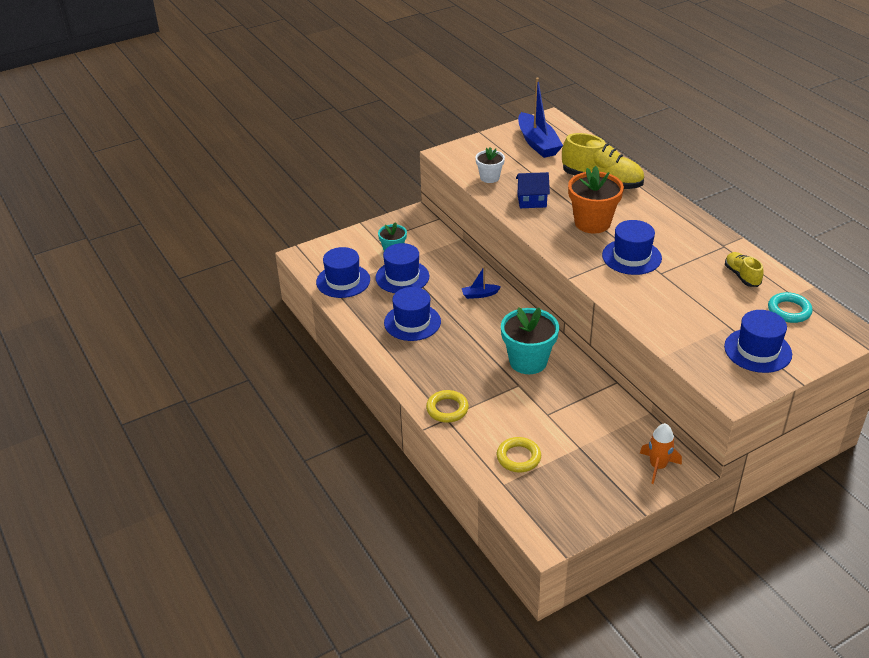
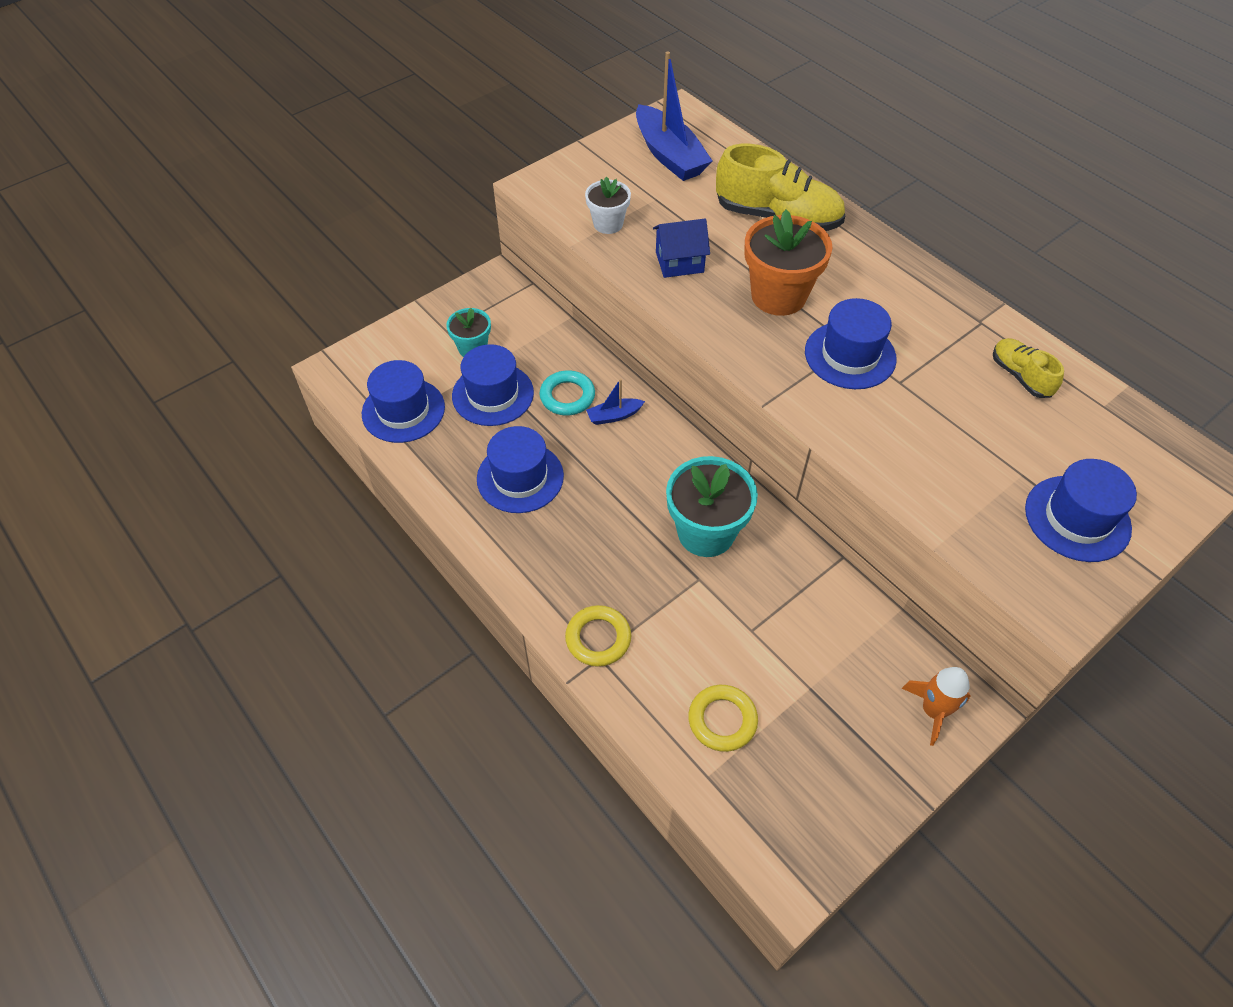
camera: 10 degrees left, 15 degrees up
turquoise ring [768,292,813,323] -> turquoise ring moved to [540,370,595,415]

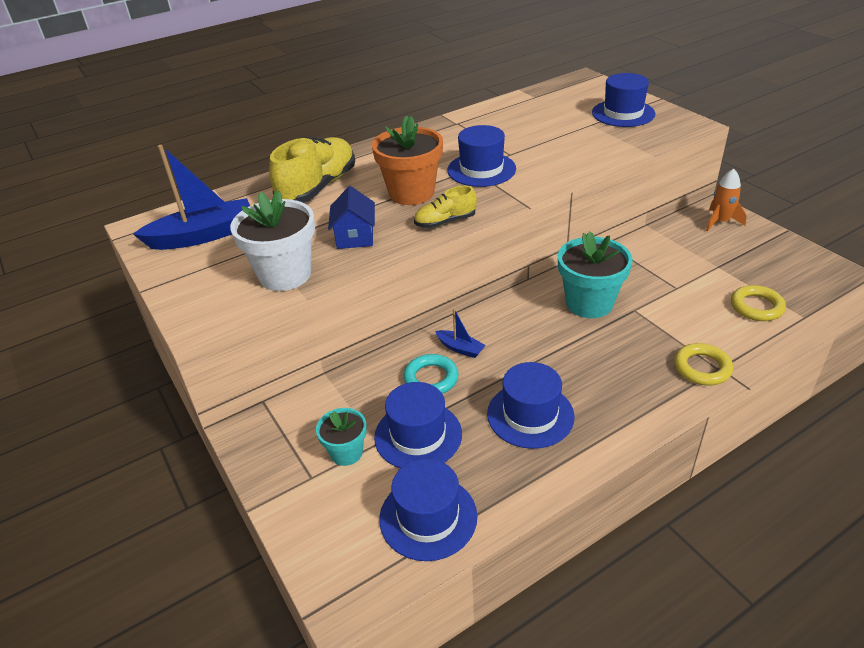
camera: 80 degrees left, 15 degrees down
white flower pot [585,177,631,234] -> white flower pot [230,190,315,291], size x1.74
blue boat [586,379,645,425] -> blue boat turned 45 degrees counterclockwise [435,308,486,358]
yellow shoe [993,338,1064,398] -> yellow shoe moved to [414,186,477,228]

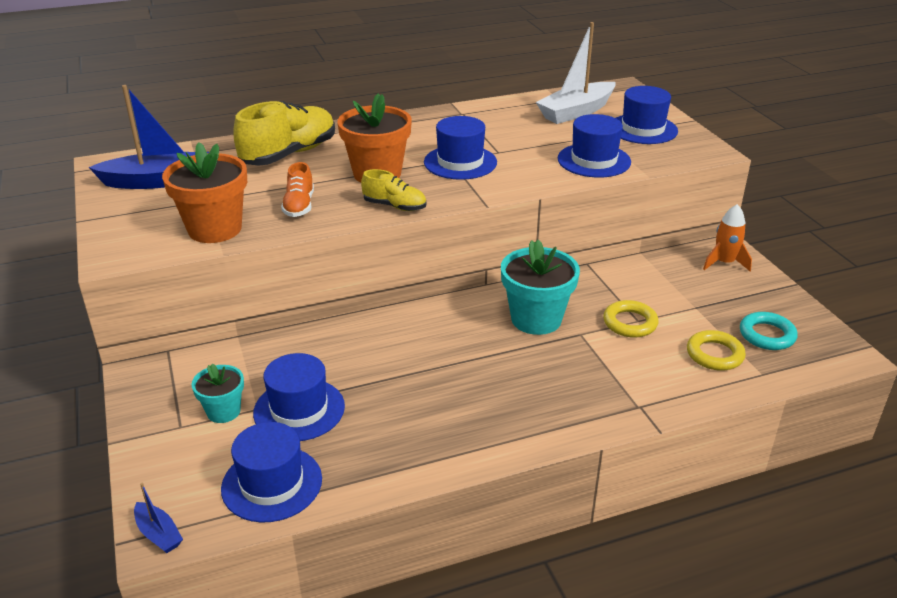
camera: 10 degrees right, 5 degrees down
white flower pot [230,190,315,291] -> orange flower pot [162,142,247,243]
blue house [328,186,375,249] -> orange shoe [281,162,314,217]
turquoise ring [403,354,459,394] -> turquoise ring moved to [740,312,798,350]
yellow shoe [414,186,477,228] -> yellow shoe turned 150 degrees counterclockwise [361,169,426,211]
blue boat [435,308,486,358] -> blue boat moved to [134,483,183,553]
blue hat [487,362,575,449] -> blue hat moved to [558,114,631,178]
yellow ring [674,343,733,385] -> yellow ring moved to [603,300,659,338]
none -> white boat [536,22,615,124]

